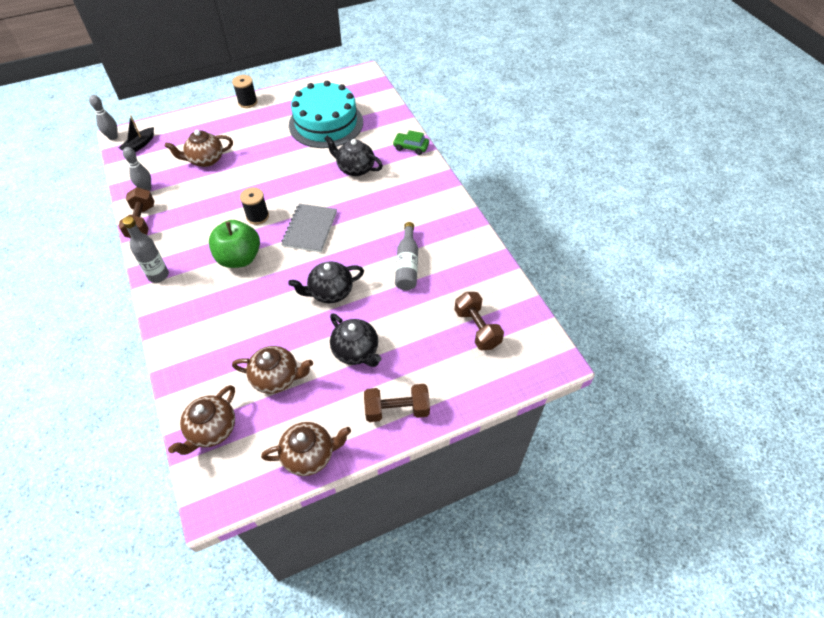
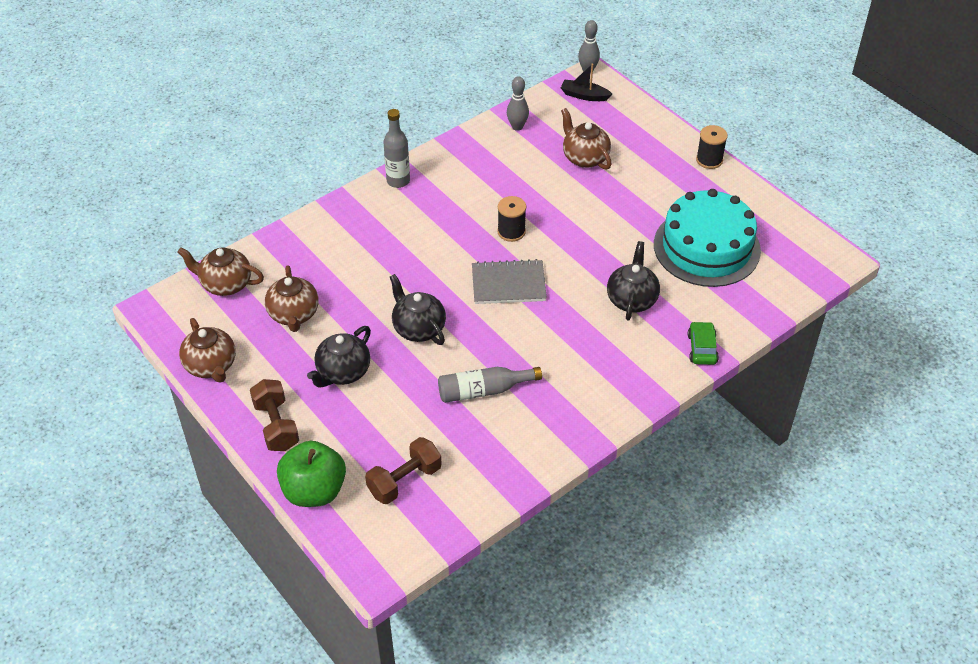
camera: 75 degrees right, 5 degrees down
brown dumbbell [118,187,154,238] -> none
green apple [209,220,260,268] -> green apple moved to [277,441,346,507]

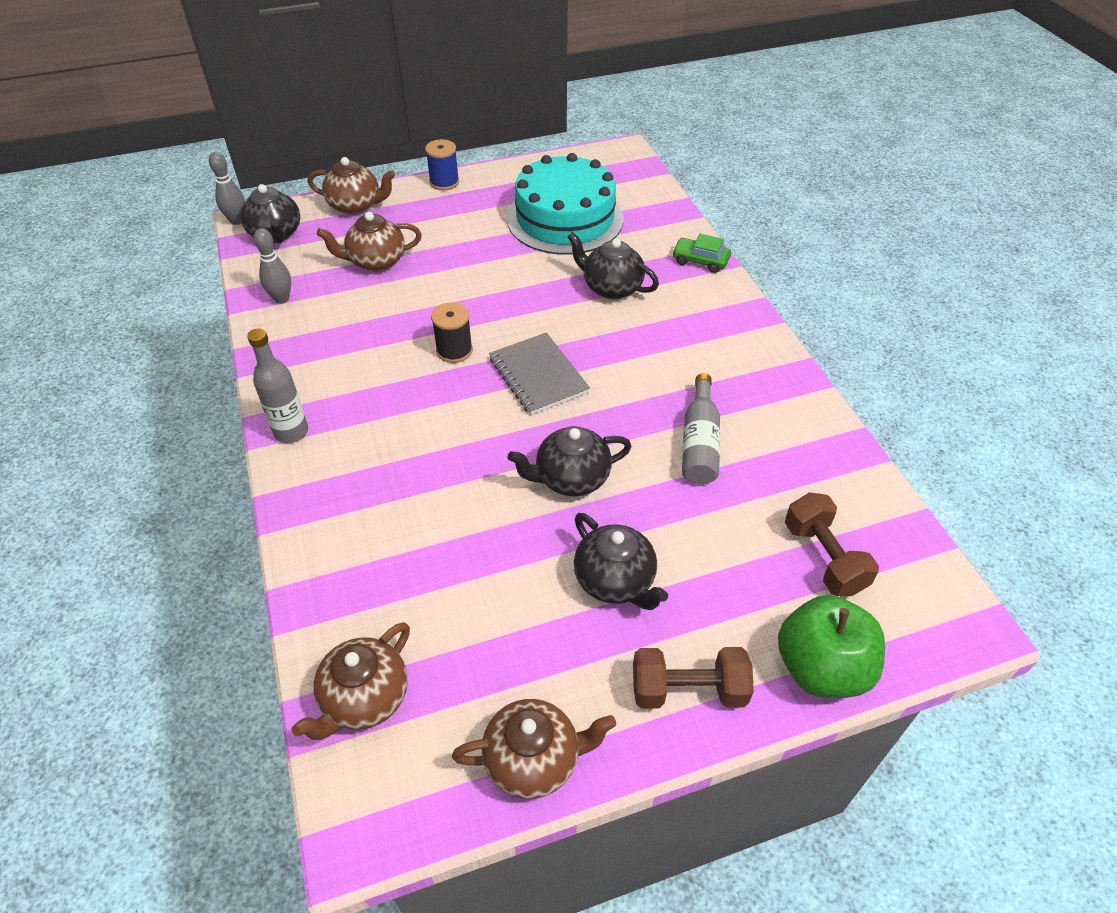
camera: 70 degrees left, 0 degrees up
brown teapot [265,265,319,332] -> brown teapot moved to [308,157,395,215]
grey notebook [472,259,547,304] -> grey notebook turned 45 degrees counterclockwise [489,332,590,415]
black boat [561,64,612,101] -> black teapot [240,183,300,243]
black spool [696,125,728,169] -> blue spool [425,139,459,191]

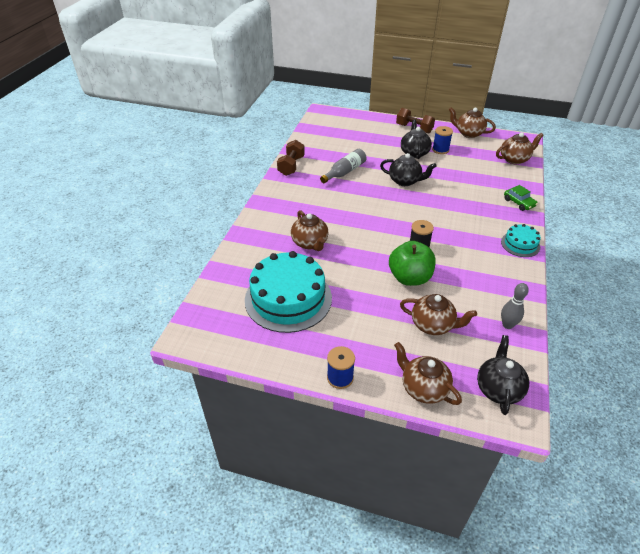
camera: 145 degrees left, 5 degrees down
grey bowling pin [209,152,245,225] -> none
grey bottle [247,328,308,443] -> turquoise cake [501,224,541,257]
grey notebook [489,332,590,415] -> none
black teapot [567,232,659,299] -> brown teapot [291,210,329,251]
green car [672,234,731,273] -> green car moved to [504,185,538,211]
green apple [778,595,885,698] -> green apple moved to [389,241,436,286]
brown dumbbell [785,493,879,596] -> brown dumbbell moved to [277,140,305,176]
none -> blue spool [432,126,453,154]

